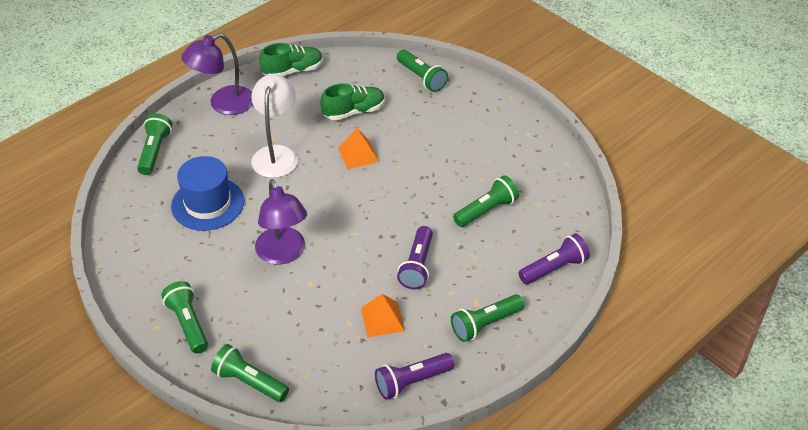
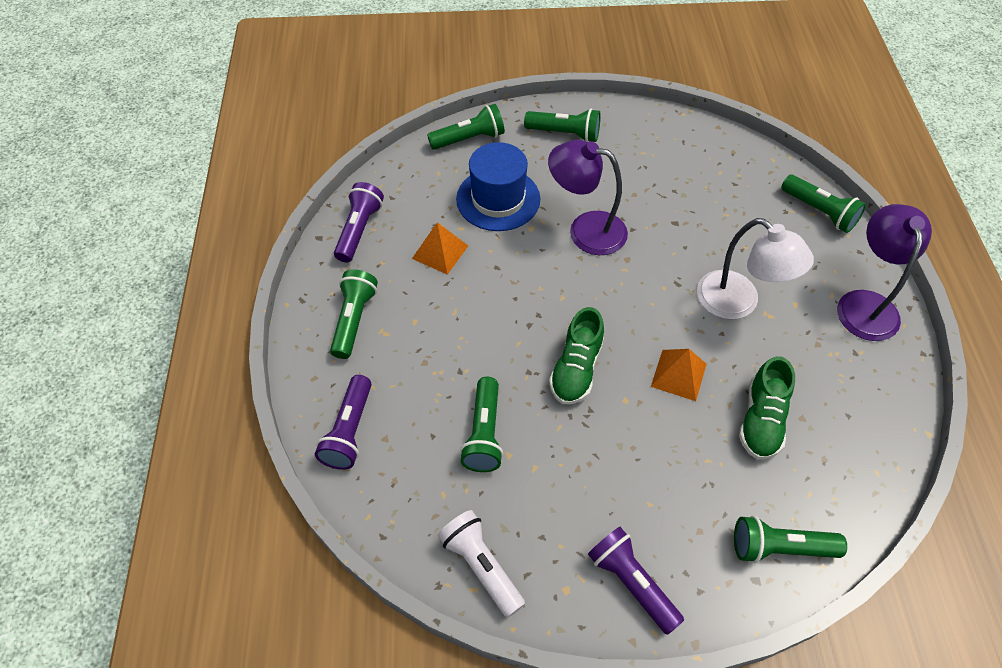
camera: 130 degrees right, 10 degrees up
blue hat [171,156,244,231] -> blue hat moved to [456,142,540,231]
green shoe [259,43,323,76] -> green shoe moved to [549,307,604,404]
purple flashlight [397,226,433,290] -> purple flashlight moved to [588,527,684,635]
none -> white flashlight [438,510,525,618]

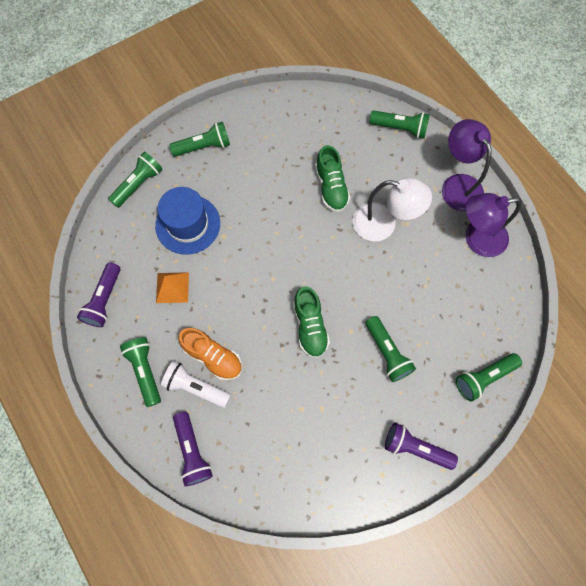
camera: 30 degrees left, 15 degrees up
purple flashlight [334,182,384,263] -> purple flashlight turned 150 degrees counterclockwise [77,262,120,327]
white flashlight [438,510,525,618] -> white flashlight moved to [161,361,231,408]
green flashlight [460,377,503,472] -> green flashlight moved to [365,316,416,382]
purple lamp [548,140,628,255] -> purple lamp moved to [465,193,522,257]
orange pyramid [651,349,707,401] -> none
green shoe [739,356,795,459] -> green shoe moved to [315,145,350,212]
none -> orange shoe [178,328,242,381]

